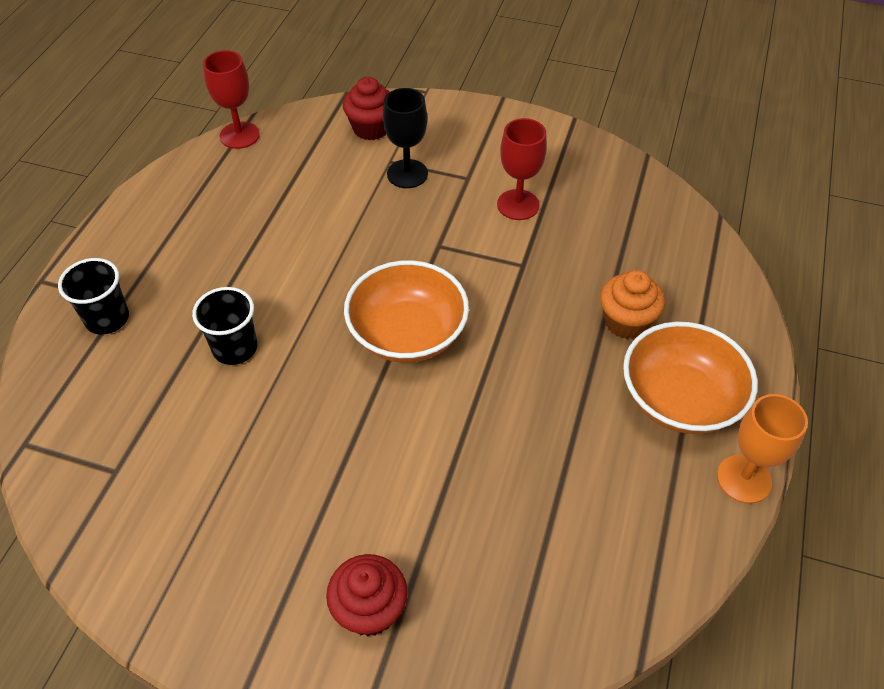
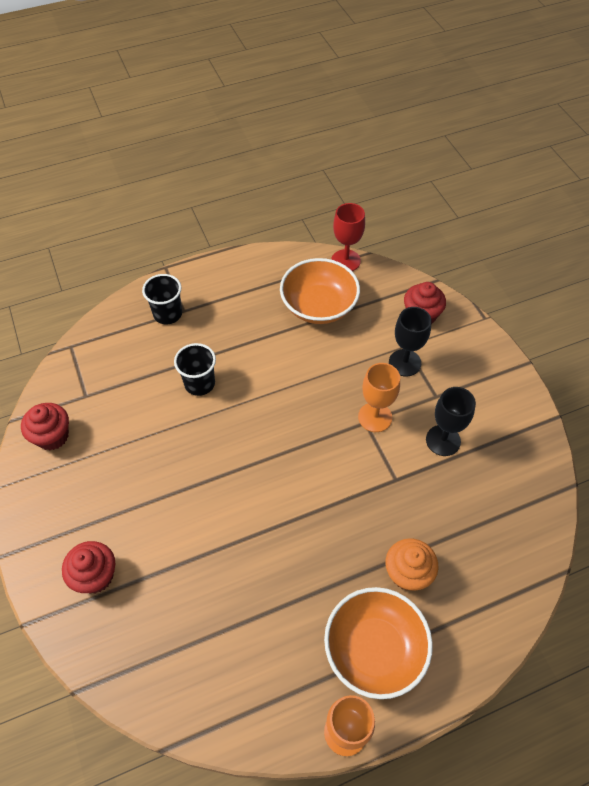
camera: 50 degrees right, 5 degrees up
orange bowl [344,260,469,363] -> orange bowl moved to [280,258,360,324]
red goblet [497,118,547,220] -> black goblet [426,387,476,456]
none -> red cupcake [21,403,69,450]
none -> orange goblet [358,363,400,432]

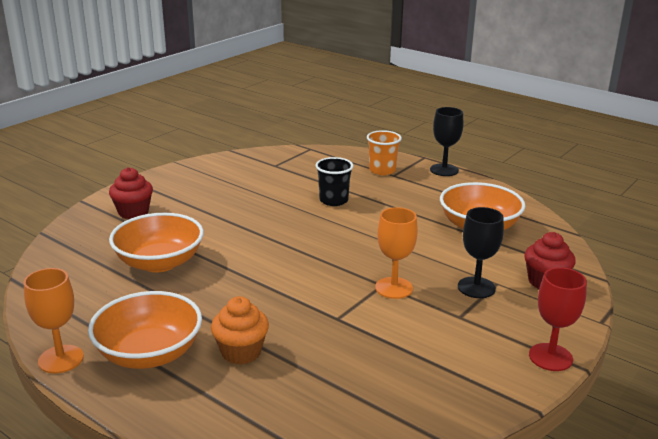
camera: 60 degrees right, 30 degrees down
red cupcake [21,403,69,450] -> none
black cup [142,274,182,324] -> orange cup [367,130,402,175]
red goblet [331,203,365,271] -> red goblet moved to [529,267,587,371]
black goblet [426,387,476,456] -> black goblet moved to [430,107,463,176]
none -> orange bowl [109,213,204,272]

